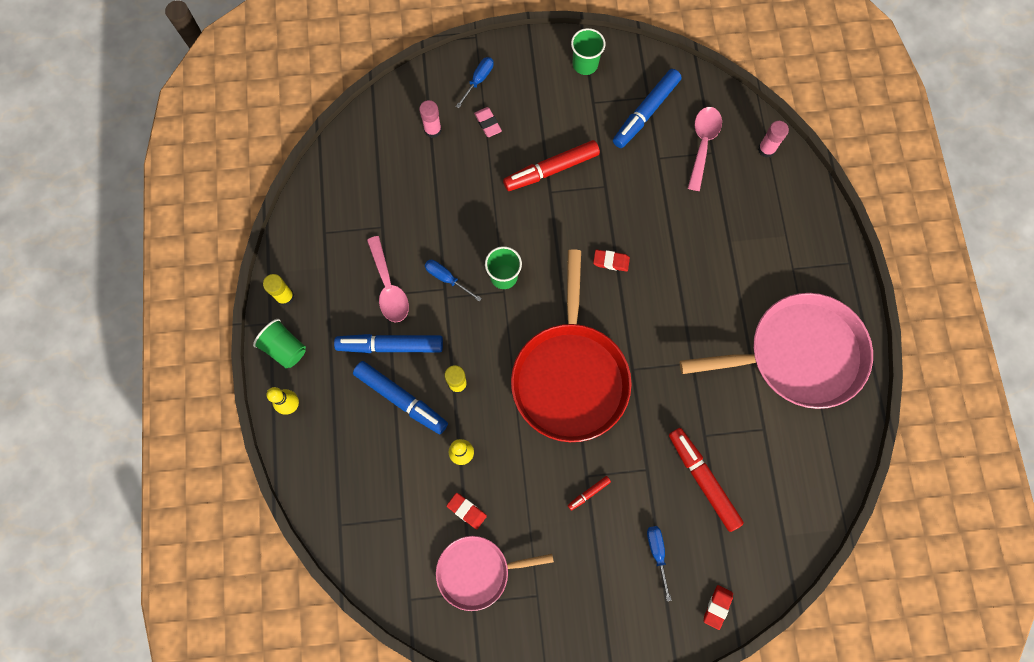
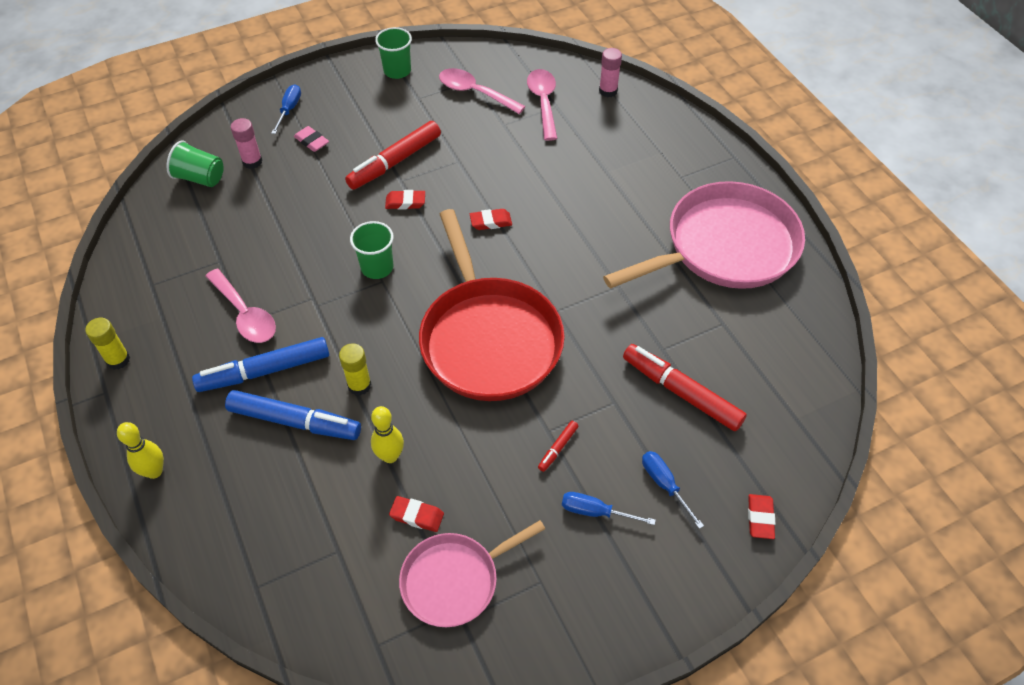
camera: 20 degrees left, 20 degrees down
green cup [253,319,306,369] -> green cup moved to [166,140,224,187]
blue screwdriver [425,260,482,302] -> blue screwdriver moved to [562,492,656,525]
blue marker [613,69,681,148] -> pink spoon [439,68,526,114]
none -> red eraser [385,190,425,210]

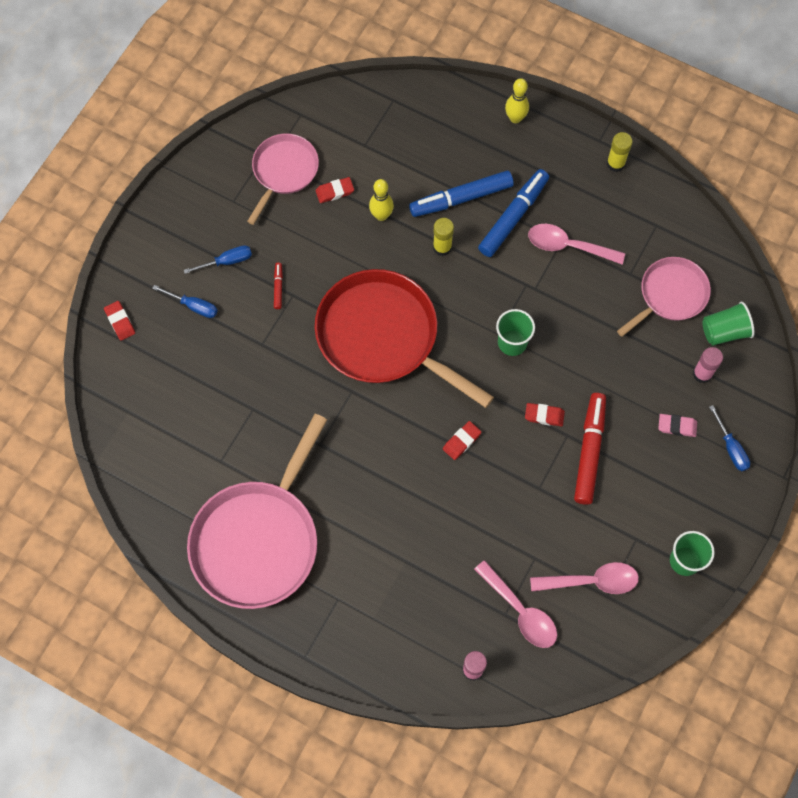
camera: 145 degrees right, 15 degrees up
red eraser [385,190,425,210] -> red eraser turned 45 degrees clockwise [525,403,565,427]
red marker [623,344,747,431] -> none
none -> pink pan [617,257,711,337]

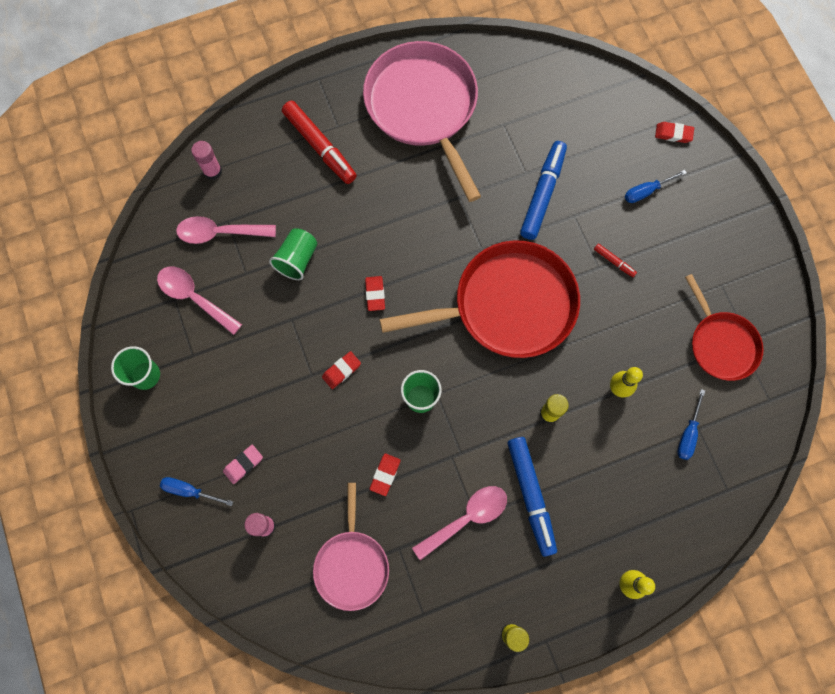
camera: 130 degrees right, 5 degrees up
blue screwdriver [184,245,252,274] -> blue screwdriver moved to [677,389,705,460]
pink pan [247,134,319,225] -> red pan [685,274,764,381]
red eraser [316,177,354,203] -> red eraser moved to [370,454,401,496]
blue marker [409,171,514,217] -> blue marker moved to [520,141,567,240]
pink spoon [530,562,639,594] -> pink spoon turned 90 degrees clockwise [157,267,242,335]
red marker [574,393,606,505] -> red marker moved to [282,101,357,184]
green cup [702,302,755,345] -> green cup moved to [269,229,317,280]

